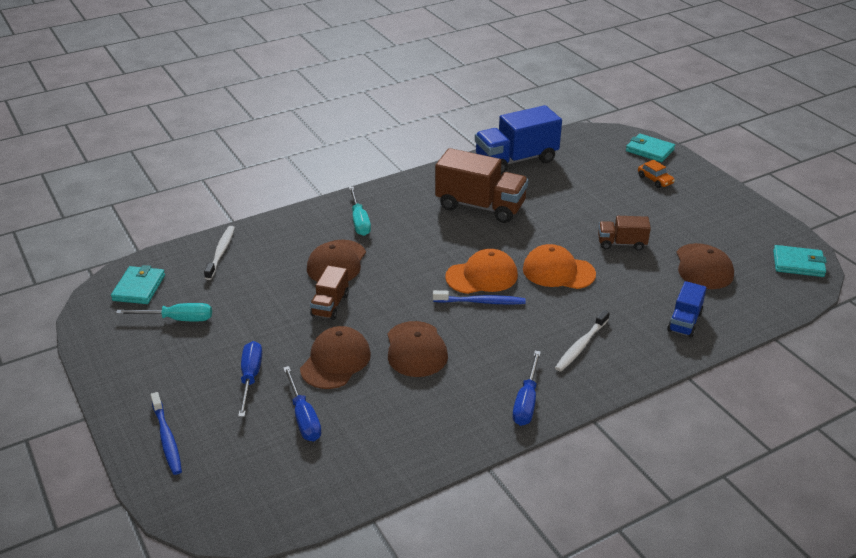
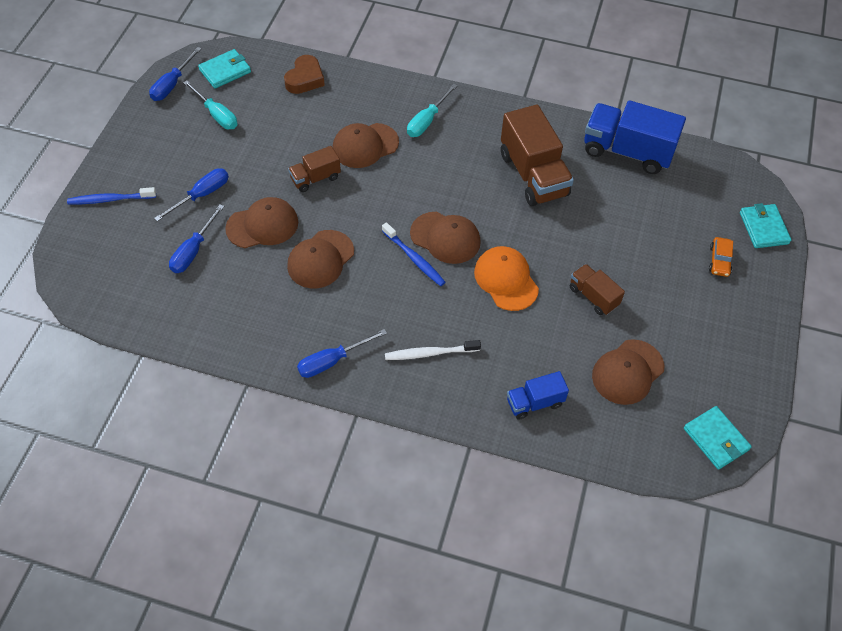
camera: 45 degrees right, 20 degrees up
blue toothbrush [151,392,182,475] -> blue toothbrush turned 60 degrees clockwise [67,187,156,205]
white toothbrush [204,226,235,280] -> brown heart [284,55,325,94]
orange cap [445,249,518,294] -> brown cap [410,212,481,264]
none -> blue screwdriver [149,47,202,101]

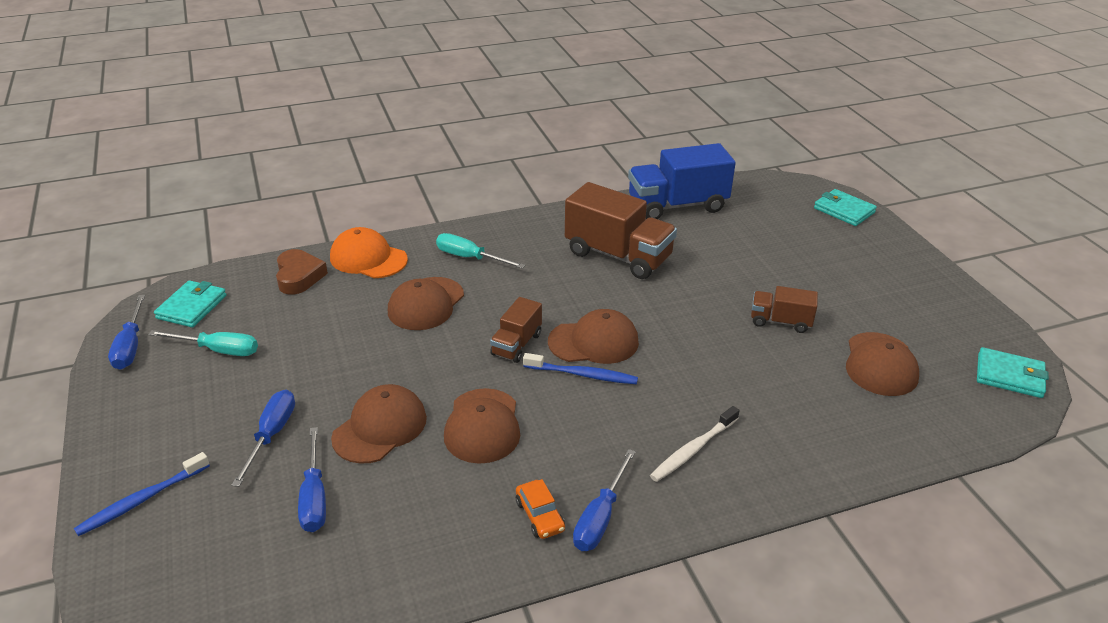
camera: 35 degrees left, 20 degrees down
brown truck [288,146,341,192] -> brown truck moved to [490,297,542,363]
turquoise screwdriver [407,84,457,137] -> turquoise screwdriver turned 120 degrees clockwise [436,233,525,269]
orange cap [474,246,539,311] -> orange cap moved to [330,227,408,278]
blue truck [507,371,569,420] -> none
orange car [709,237,733,277] -> orange car moved to [516,479,565,539]

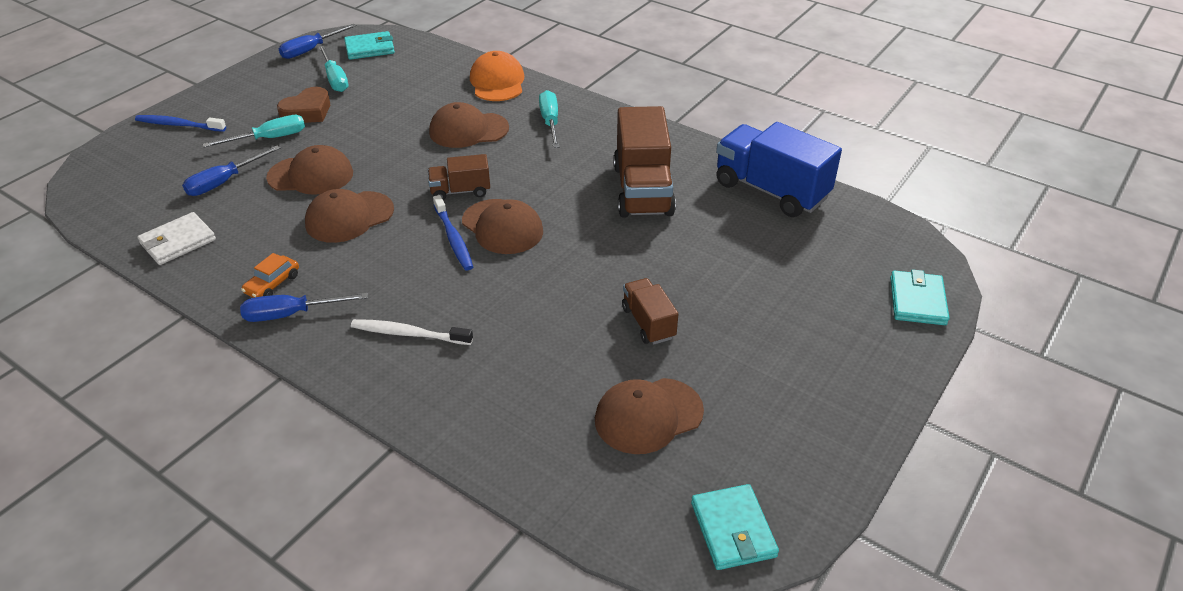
camera: 55 degrees right, 5 degrees up
blue screwdriver [232,390,295,487] -> turquoise screwdriver [203,115,305,147]
brown heart [276,249,328,295] -> brown heart moved to [277,87,330,123]
none -> white wallet [137,212,216,265]

